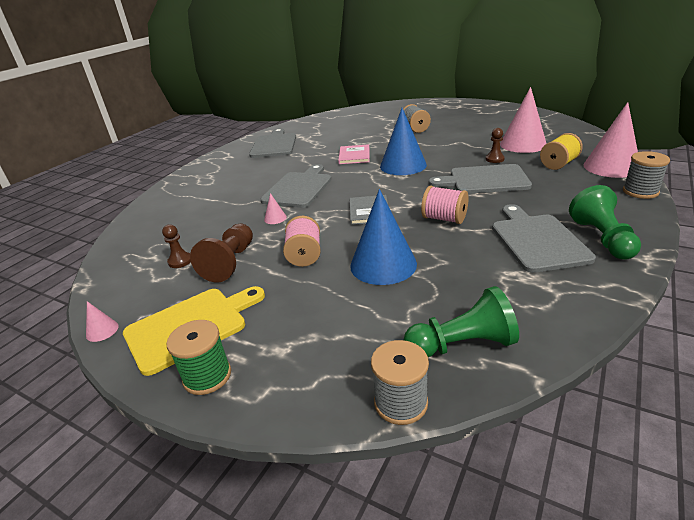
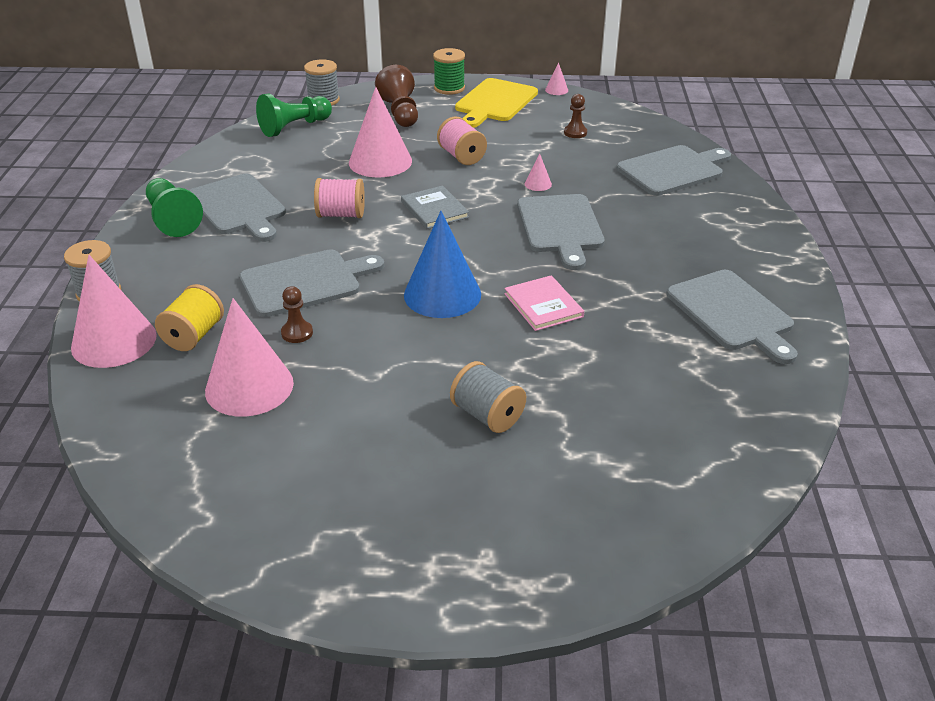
camera: 150 degrees right, 5 degrees up
brown pawn [190,224,253,283] -> brown pawn moved to [375,65,418,127]
blue cone [350,189,417,285] -> pink cone [349,87,412,178]
none -> grey cutting board [617,145,731,196]

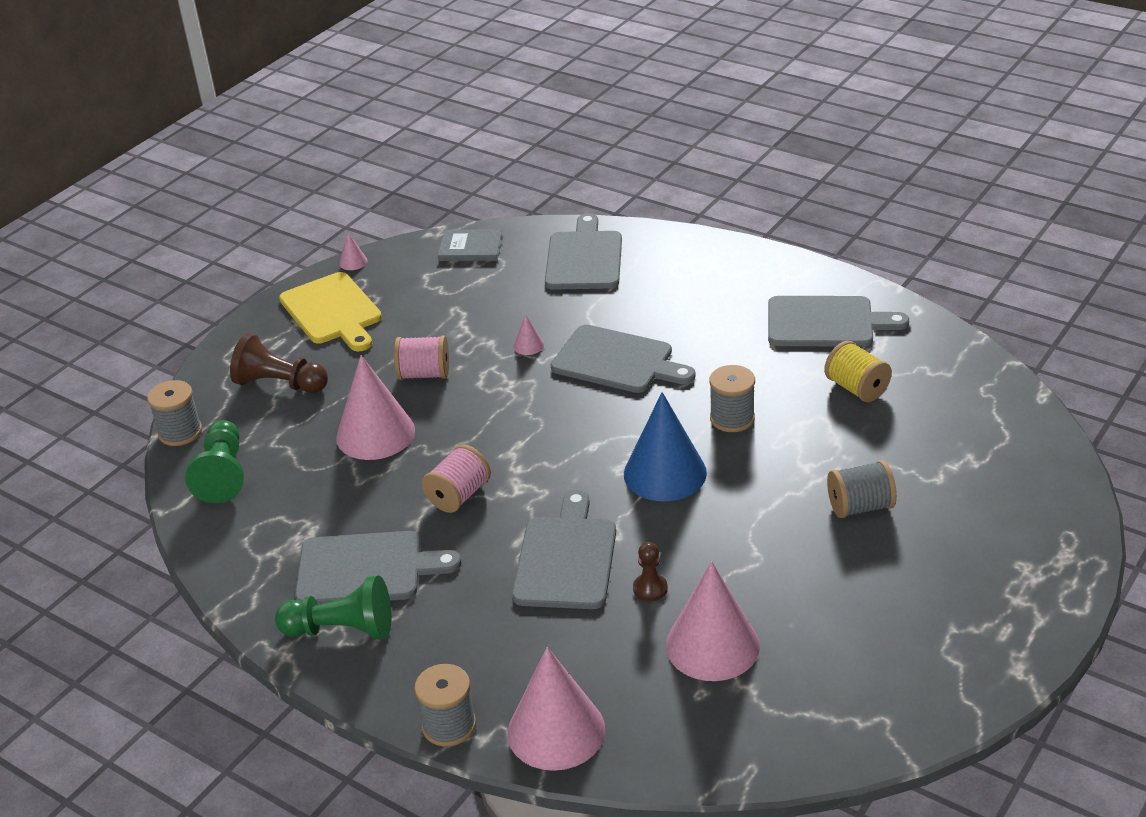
camera: 55 degrees left, 0 degrees up
yellow spool [155,284,224,351] -> yellow spool moved to [824,341,892,402]
grey book [401,185,469,229] -> grey book moved to [438,229,503,261]
green spool [433,48,465,95] -> none
pink book [504,275,584,331] -> grey spool [709,365,755,432]
brown pawn [564,94,587,138] -> none

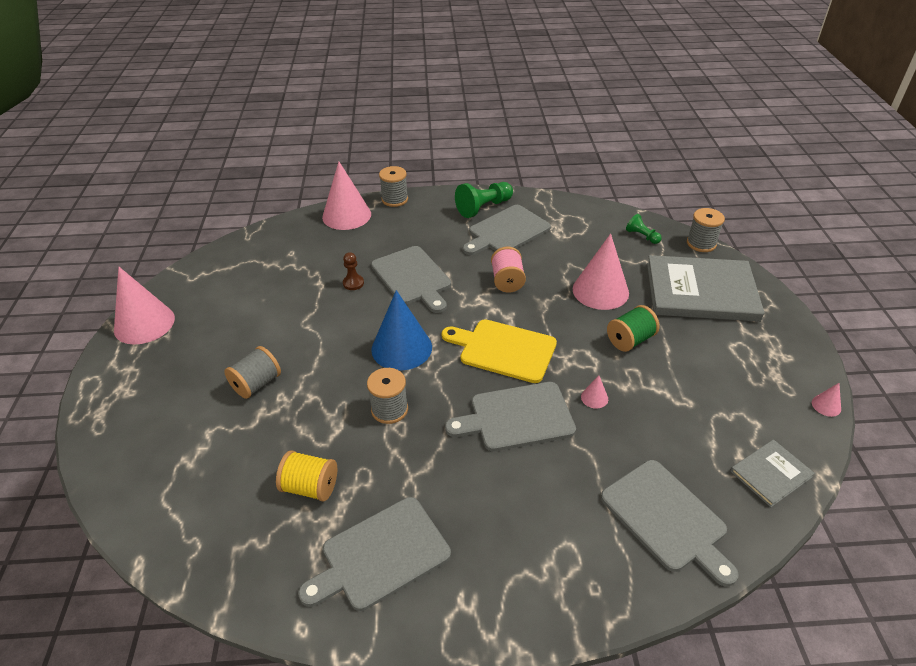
camera: 140 degrees right, 5 degrees up
green pawn [185,420,244,503] -> green pawn [626,214,662,244], size x0.56
brown pawn [230,333,328,393] -> grey book [647,255,765,322]
yellow cutting board [279,272,382,351] -> yellow cutting board moved to [442,319,557,383]
pink spool [394,336,449,380] -> green spool [607,305,660,352]
pink cone [666,561,760,681] -> pink cone moved to [114,267,175,344]

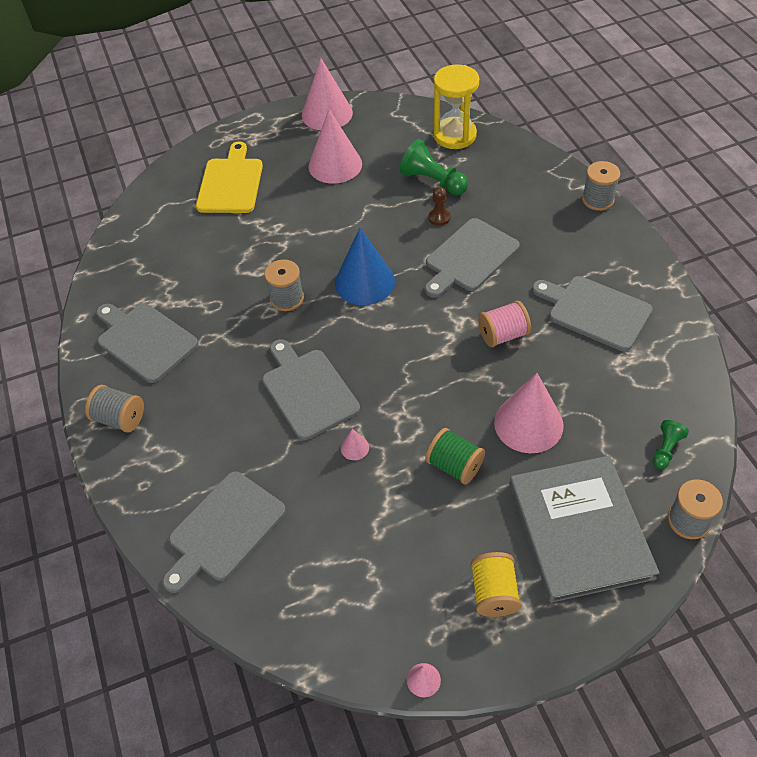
camera: 75 degrees right, 10 degrees up
grey spool [224,346,281,399] -> grey spool moved to [85,385,144,433]
yellow spool [276,450,337,502] -> yellow spool moved to [471,552,521,617]
pink cone [322,162,371,230] -> pink cone moved to [308,109,362,184]
yellow cutting board [442,319,557,383] -> yellow cutting board moved to [196,141,263,213]
green pawn [455,182,513,218] -> green pawn moved to [400,139,468,195]
grey book [730,440,815,507] -> none
none -> yellow hourglass [434,65,479,149]

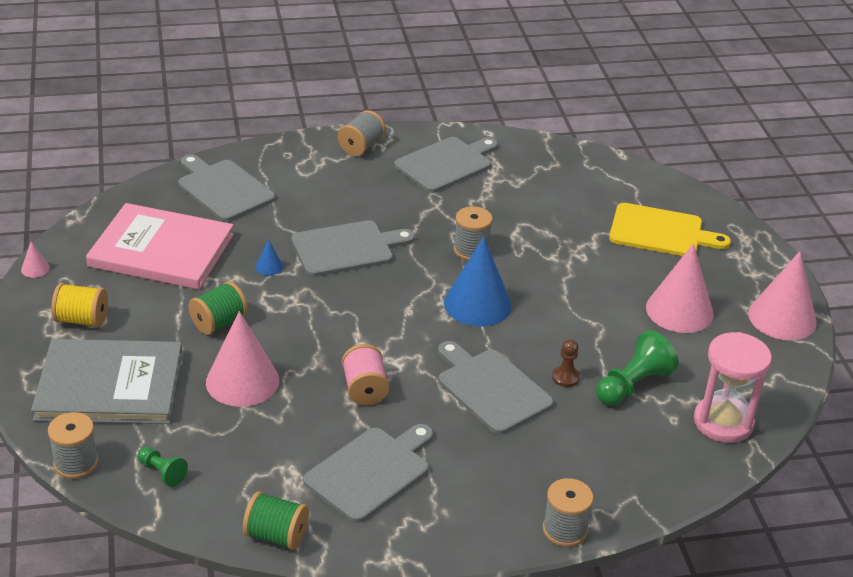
camera: 95 degrees right, 15 degrees down
pink cone [341,428,369,460] -> blue cone [255,239,283,275]
yellow hourglass [434,65,479,149] -> pink hourglass [694,332,772,443]
none -> pink book [86,203,234,289]
none -> green spool [243,491,309,550]

